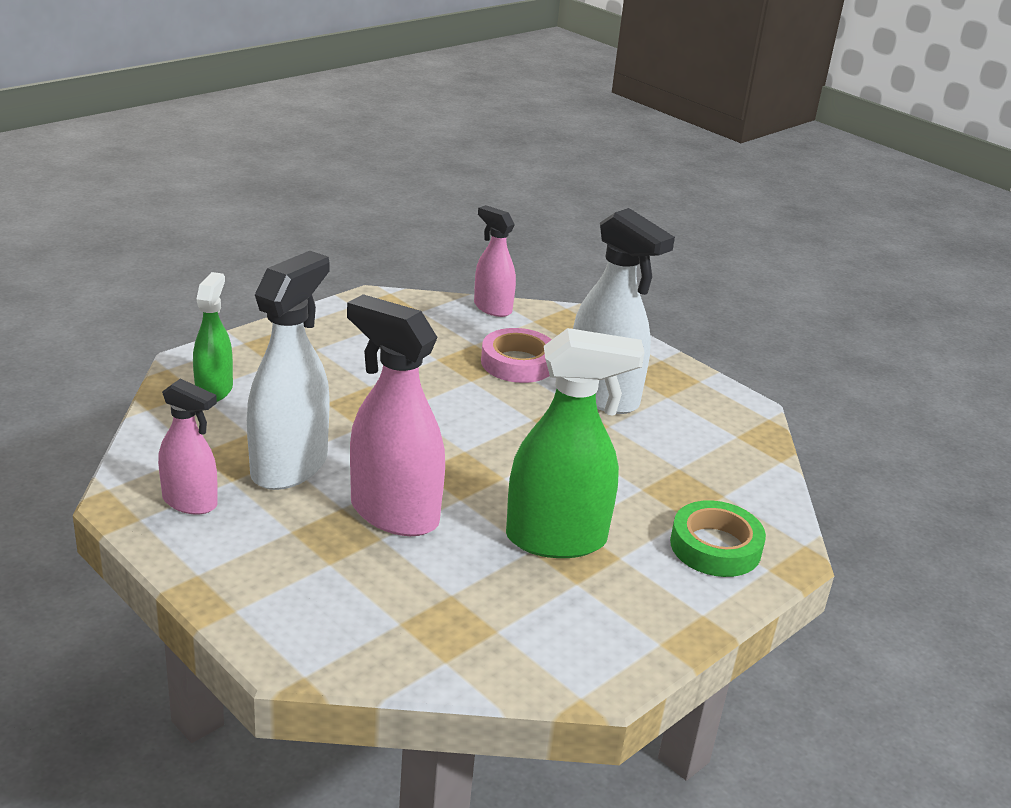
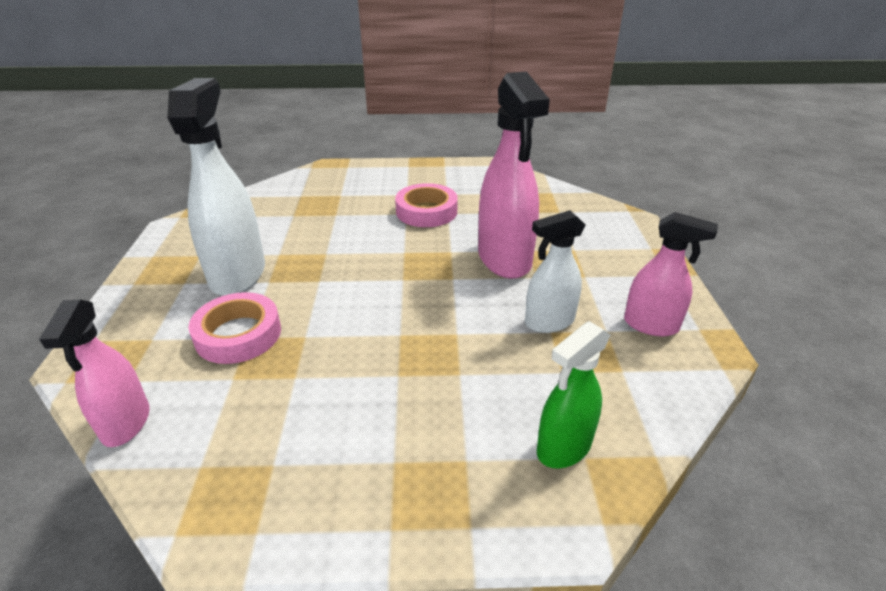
camera: 135 degrees left, 5 degrees up
pink spray bottle [158,379,218,515] -> pink spray bottle turned 135 degrees clockwise [624,212,718,336]
white spray bottle [247,251,330,490] -> white spray bottle [525,210,585,333], size x0.59
green spray bottle [506,328,645,558] -> pink tape [395,183,458,227]
green tape [670,500,766,577] -> none

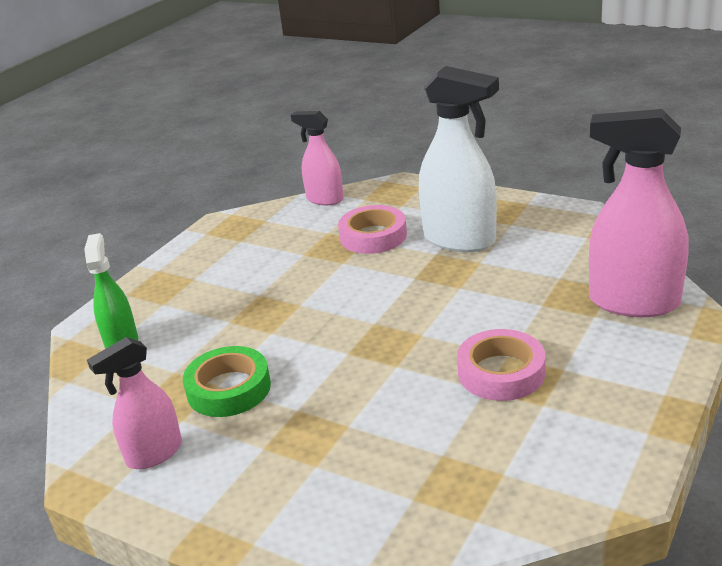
camera: 125 degrees right, 5 degrees down
pink spray bottle [478,72,550,279] -> pink spray bottle moved to [589,109,689,317]
white spray bottle [525,210,585,333] -> green tape [183,346,271,417]

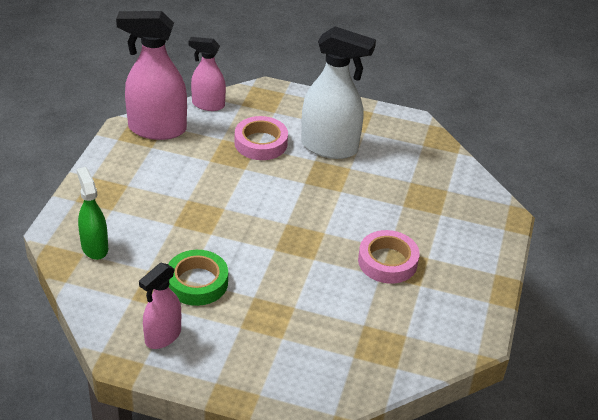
camera: 20 degrees left, 10 degrees up
pink spray bottle [589,109,689,317] -> pink spray bottle moved to [116,11,187,140]

